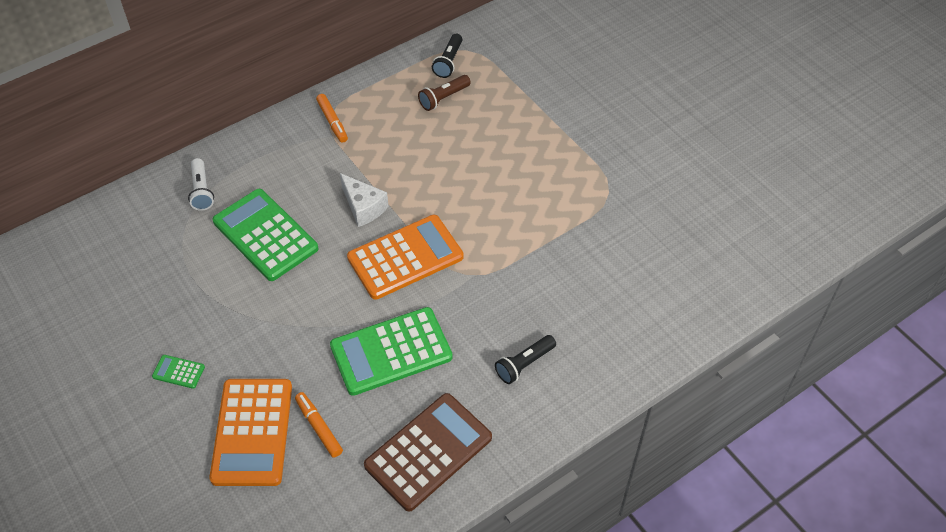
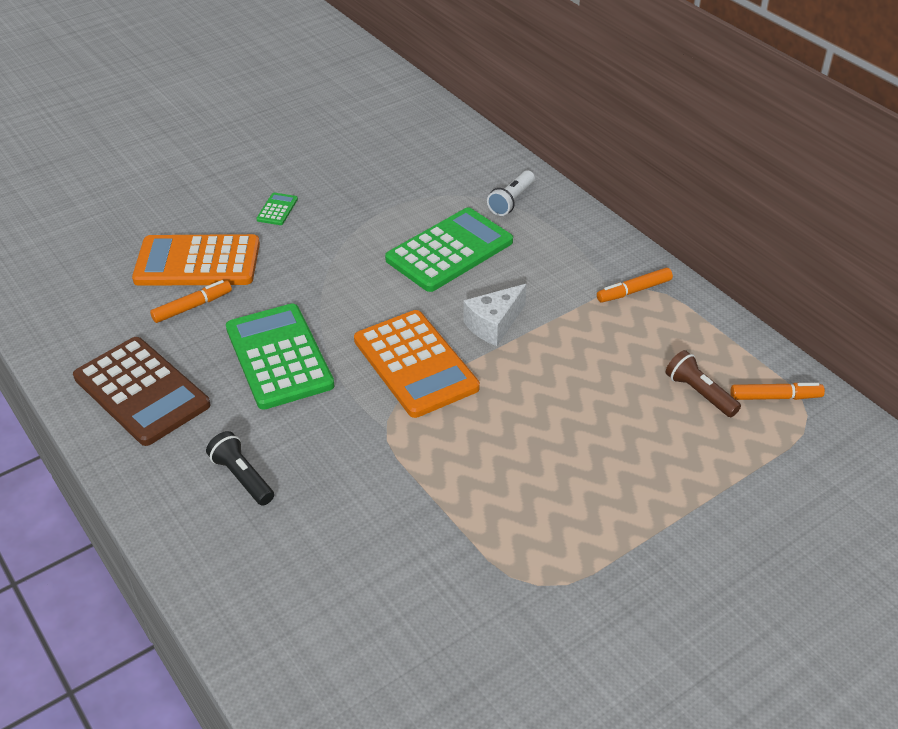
camera: 90 degrees right, 10 degrees down
white flashlight [188,158,214,211] -> white flashlight turned 45 degrees counterclockwise [487,170,535,216]
black flashlight [432,34,462,78] -> orange marker [730,383,825,400]

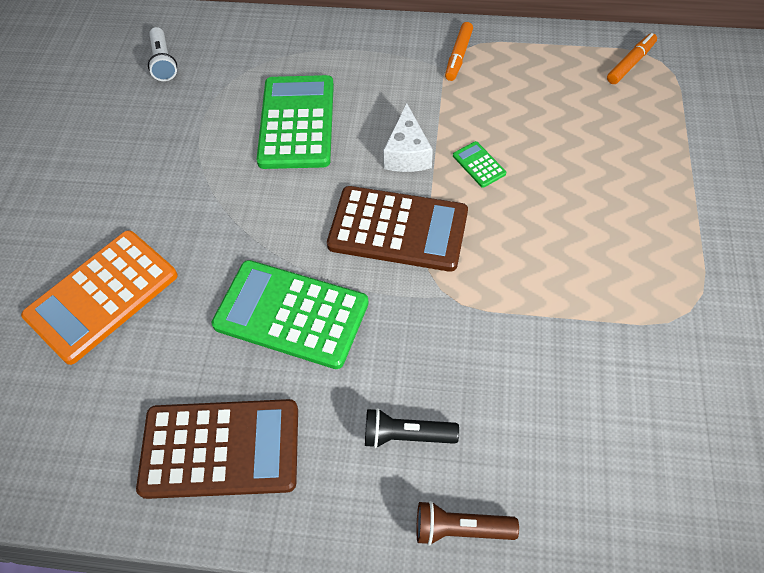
camera: 45 degrees left, 15 degrees up
orange marker [150,280,232,323] -> none
green calculator [256,193,298,225] -> green calculator moved to [453,141,506,188]
orange calculator [354,310,480,418] -> brown calculator [327,186,468,272]
white flashlight [487,170,535,216] -> white flashlight moved to [148,27,177,81]
brown flashlight [666,350,741,417] -> brown flashlight moved to [416,501,519,546]

